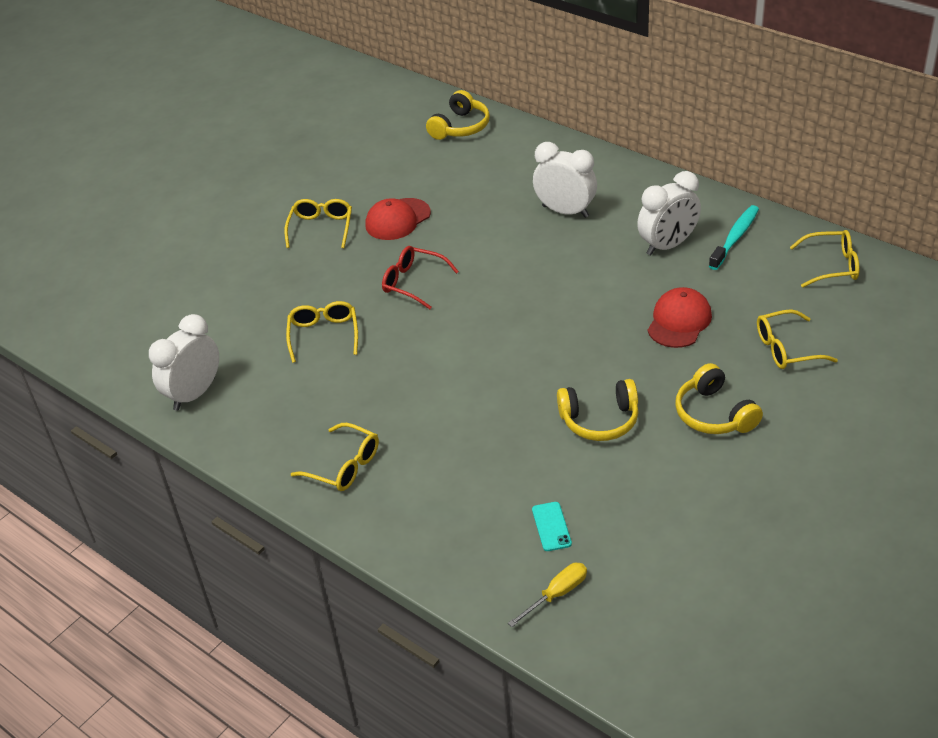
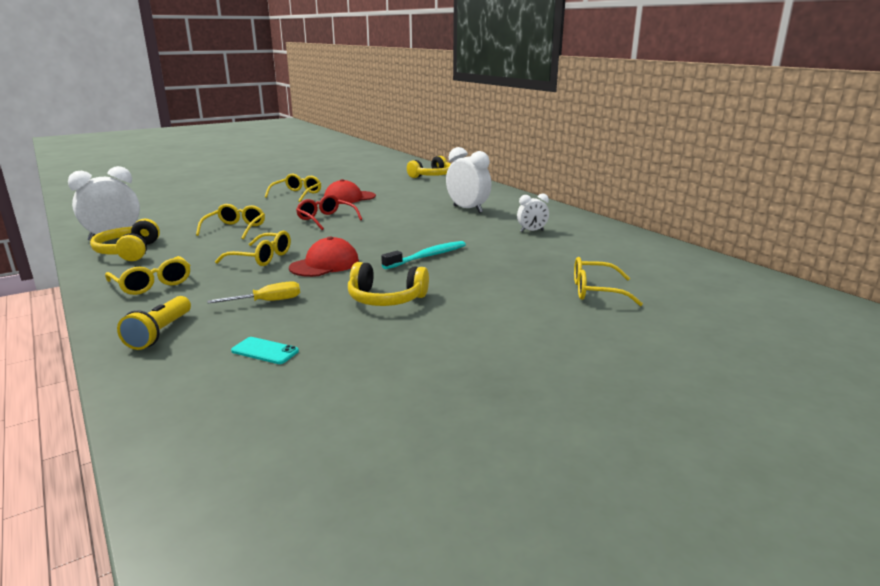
camera: 15 degrees right, 20 degrees down
yellow screwdriver [508,563,587,627] -> yellow screwdriver moved to [207,281,300,304]
turquoise phone [532,502,572,551] -> turquoise phone turned 75 degrees counterclockwise [231,337,299,364]
white clock [637,171,701,255] -> white clock [517,194,549,232], size x0.57
red cap [647,287,712,348] -> red cap moved to [289,236,359,277]
yellow headphones [675,363,763,434] -> yellow headphones moved to [90,219,160,261]
turquoise toothbrush [709,205,759,270] -> turquoise toothbrush moved to [381,241,466,269]
yellow glasses [790,230,859,288] -> yellow glasses moved to [215,231,291,266]
none -> yellow flashlight [117,296,191,350]

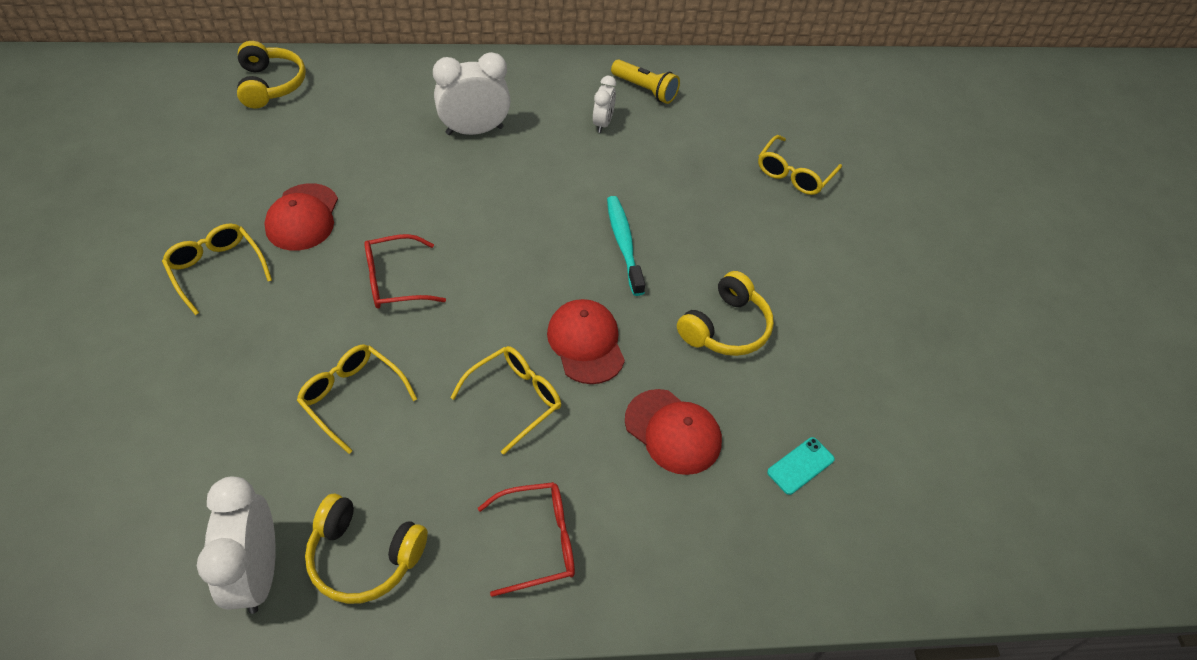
camera: 65 degrees left, 30 degrees up
yellow glasses [105,256,190,295] -> red glasses [478,482,575,597]
yellow flashlight [117,296,191,350] -> yellow flashlight moved to [611,59,680,104]
yellow screwdriver [207,281,300,304] -> red cap [625,389,722,475]

